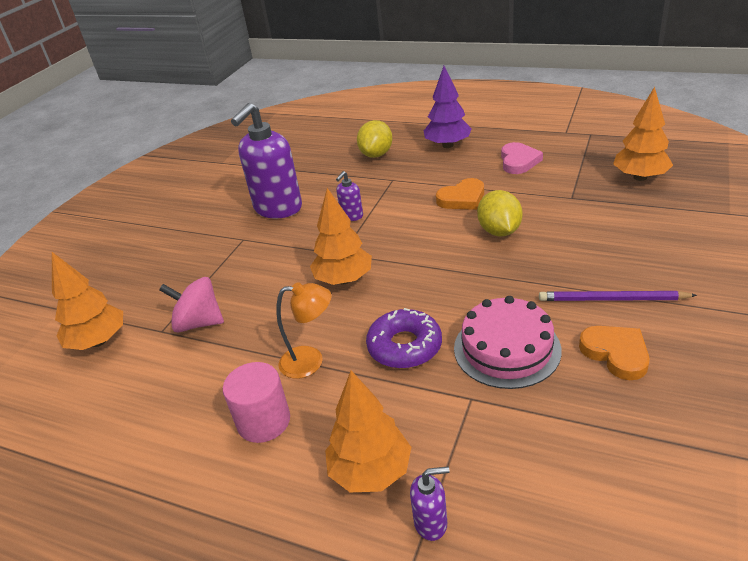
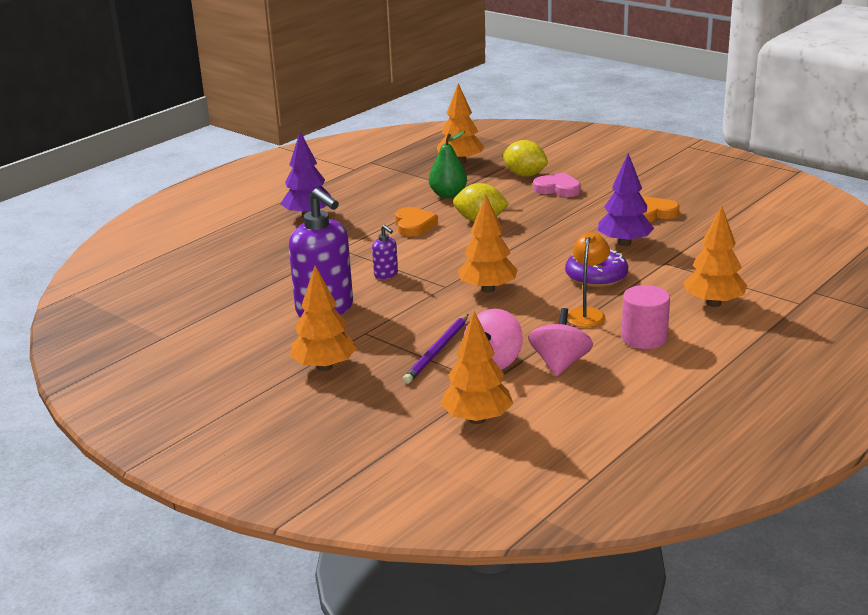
camera: 75 degrees left, 10 degrees down
yellow lemon [357,120,393,158] -> yellow lemon moved to [502,140,548,177]
purple soap dispenser [410,466,450,541] -> none
pink cake [454,296,562,389] -> purple tree [598,153,654,246]
pink heart [501,142,543,174] -> pink heart moved to [533,172,581,197]
purple pencil [539,291,697,301] -> purple pencil moved to [403,314,468,384]
none -> orange tree [290,266,357,371]
none -> green pear [429,131,467,198]
none -> pink spinning top [528,308,593,377]

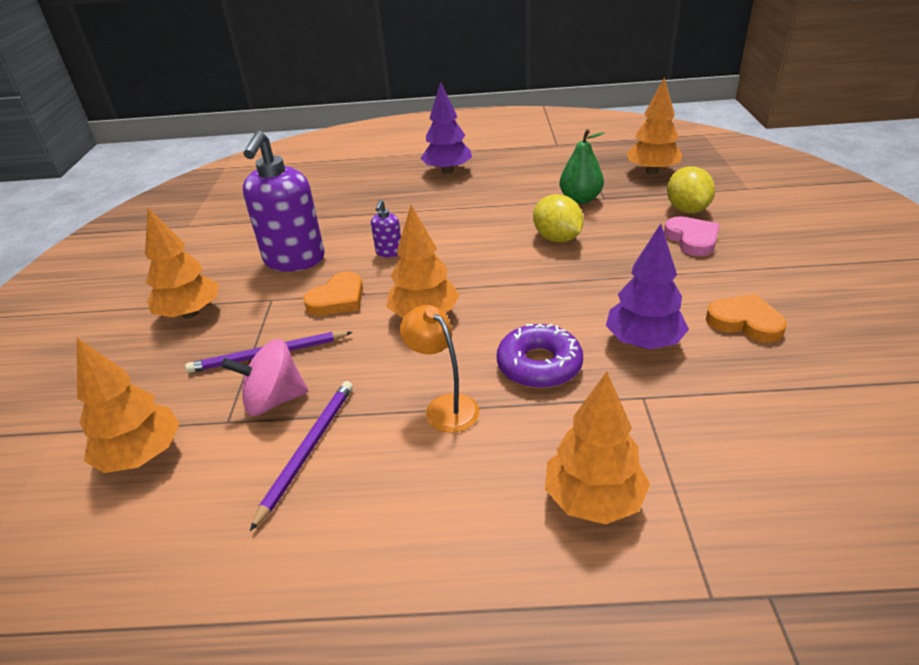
camera: 50 degrees right, 10 degrees up
orange heart [395,207,438,237] -> orange heart moved to [303,272,363,316]
pink spinning top [528,308,593,377] -> purple pencil [250,381,353,531]
orange lamp [567,232,610,327] -> orange lamp turned 105 degrees counterclockwise [400,305,479,433]
pink cylinder [622,285,670,349] -> none

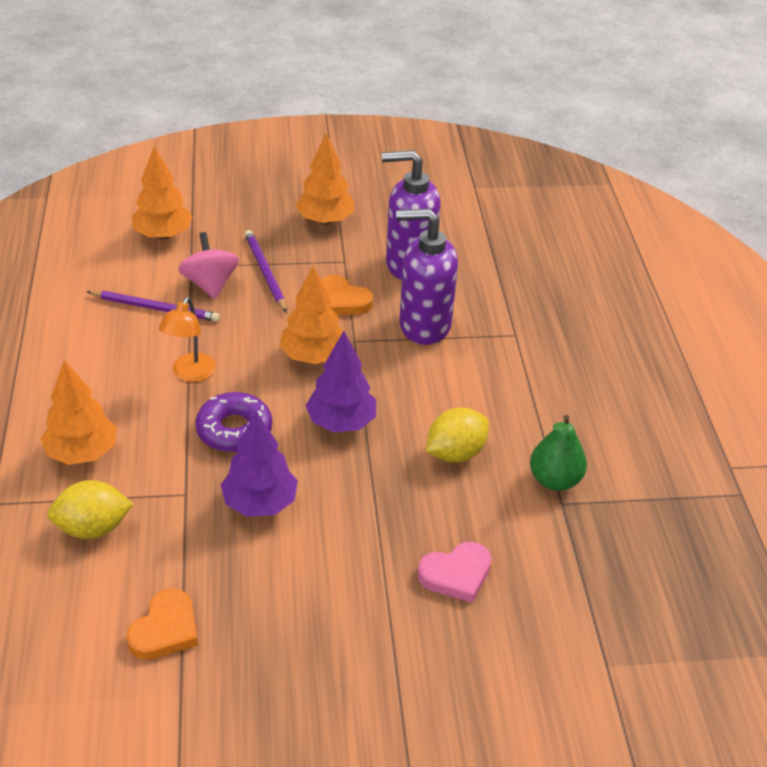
camera: 80 degrees right, 5 degrees up
purple soap dispenser [371,199,401,258] -> purple soap dispenser [396,209,458,345], size x2.26
orange lamp [400,305,479,433] -> orange lamp turned 150 degrees clockwise [159,297,216,382]
purple tree [420,82,472,174] -> purple tree moved to [305,331,376,432]
orange tree [626,77,683,175] -> none
yellow lemon [667,166,715,213] -> yellow lemon moved to [47,480,133,539]
orange heart [706,294,787,343] -> orange heart moved to [127,588,198,660]

